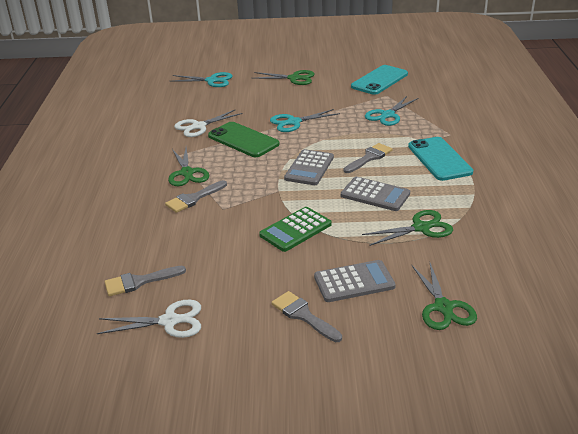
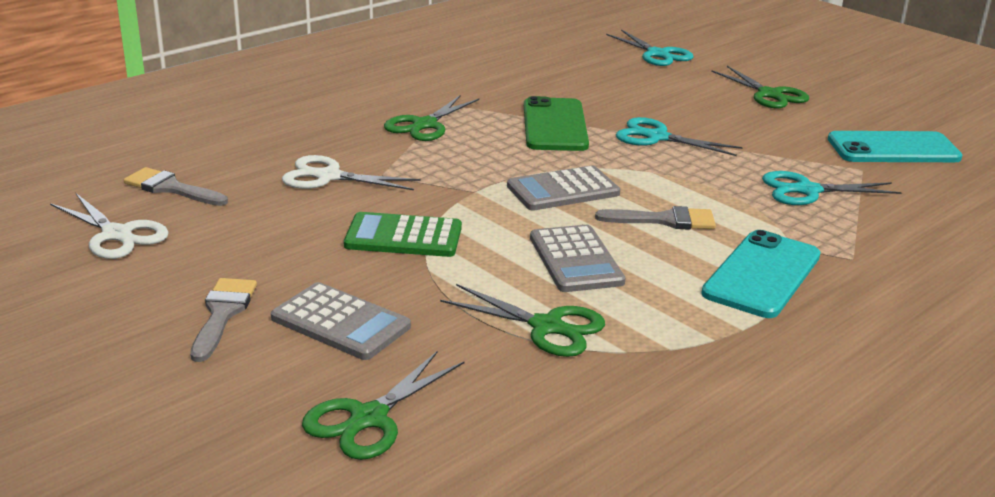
camera: 45 degrees right, 5 degrees down
grey brush [165,180,227,213] -> none
white scissors [174,110,243,137] -> white scissors moved to [282,155,421,190]

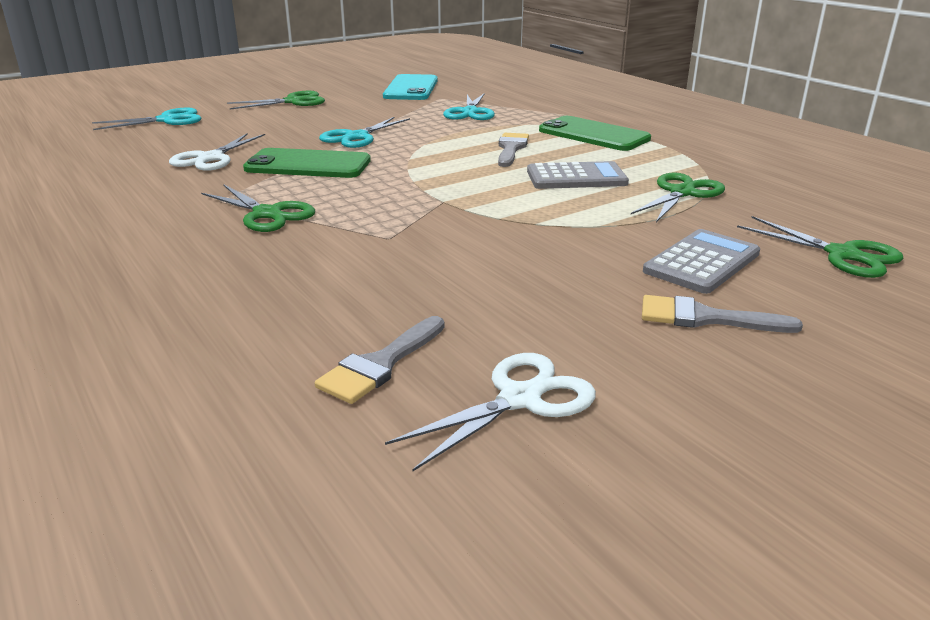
camera: 80 degrees left, 0 degrees up
white scissors [282,155,421,190] -> white scissors moved to [169,134,265,171]
green calculator [344,212,462,257] -> none
grey calculator [507,165,620,211] -> none
turquoise phone [701,230,821,318] -> green phone [539,116,651,151]

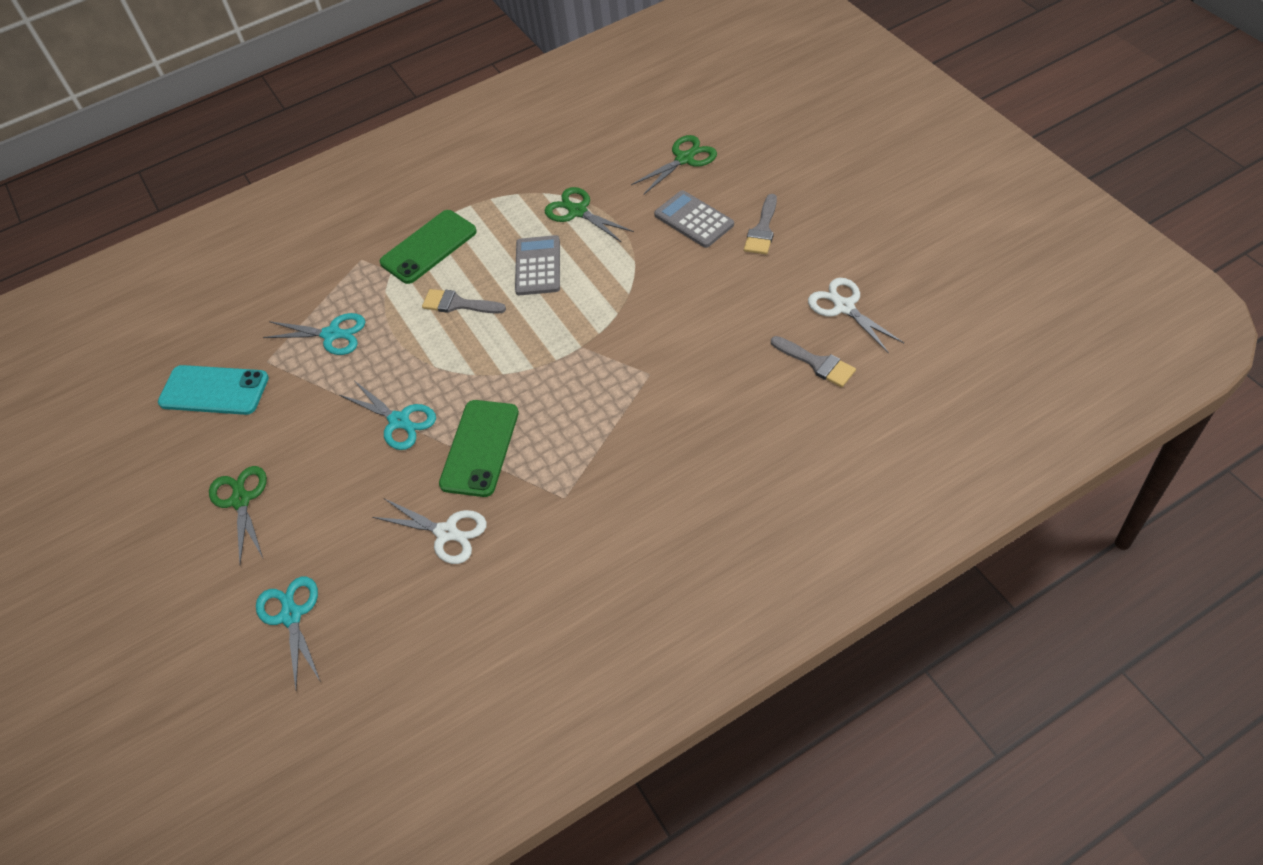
camera: 80 degrees left, 25 degrees up
green scissors [201,184,315,232] -> none

